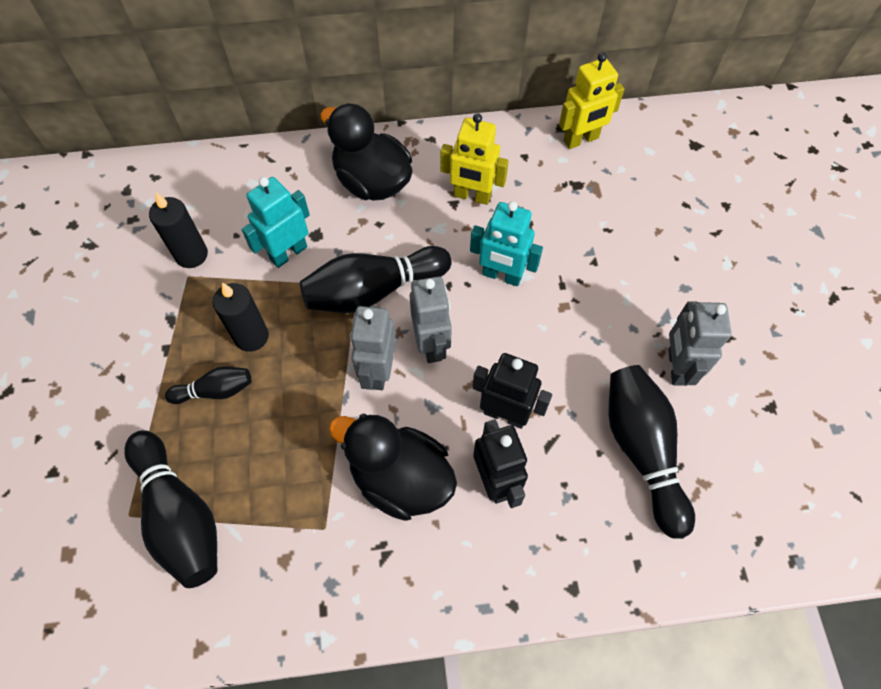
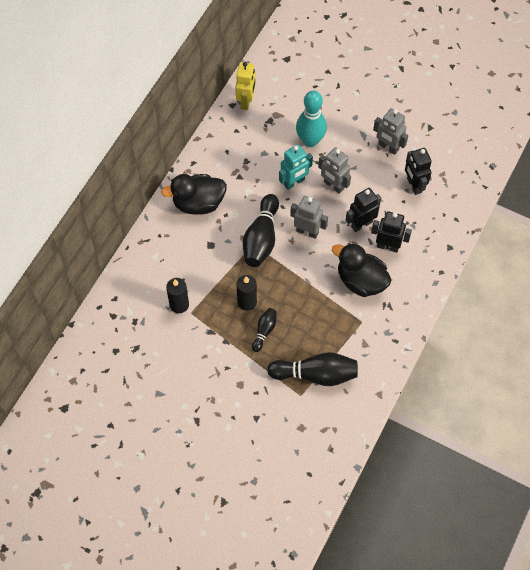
camera: 55 degrees left, 0 degrees up
turquoise robot [242,177,310,268] -> none
black duck [329,414,457,521] -> black duck turned 60 degrees clockwise [332,243,391,297]
grey robot [350,305,396,390] -> grey robot moved to [318,147,351,194]
yellow robot [441,113,509,205] -> none
black bowling pin [608,365,695,539] -> black robot [405,148,432,195]
none -> turquoise bowling pin [296,91,327,147]

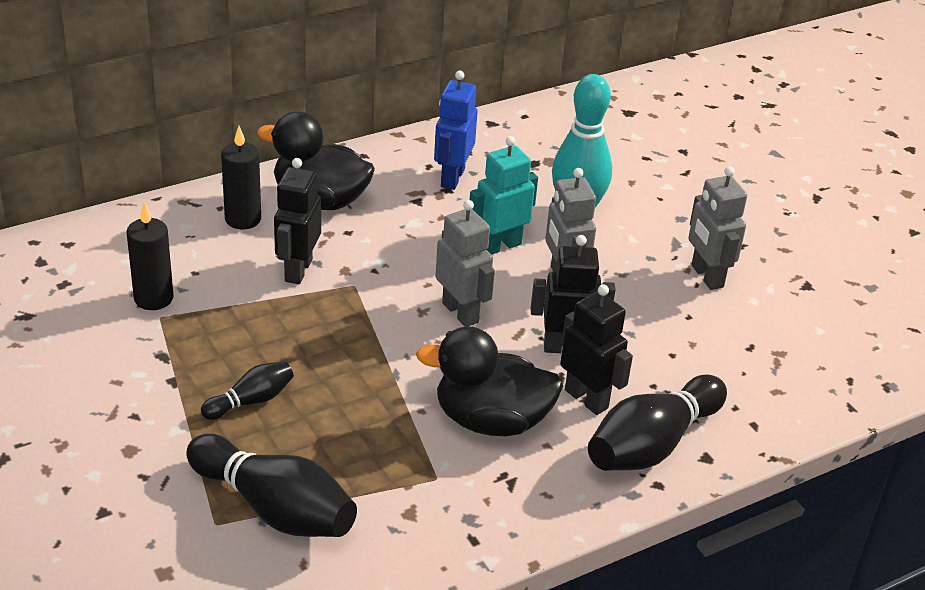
camera: 30 degrees right, 25 degrees down
yellow robot [235,62,256,110] -> none
black candle [236,275,257,311] -> black candle moved to [221,126,261,229]
black bowling pin [243,194,279,267] -> black bowling pin moved to [588,375,727,471]
turquoise robot [279,144,313,190] -> turquoise robot turned 150 degrees clockwise [470,136,538,255]
black duck [332,243,391,297] -> black duck turned 60 degrees counterclockwise [416,326,563,436]
black robot [405,148,432,195] -> black robot moved to [274,158,321,284]
none -> blue robot [434,70,478,190]

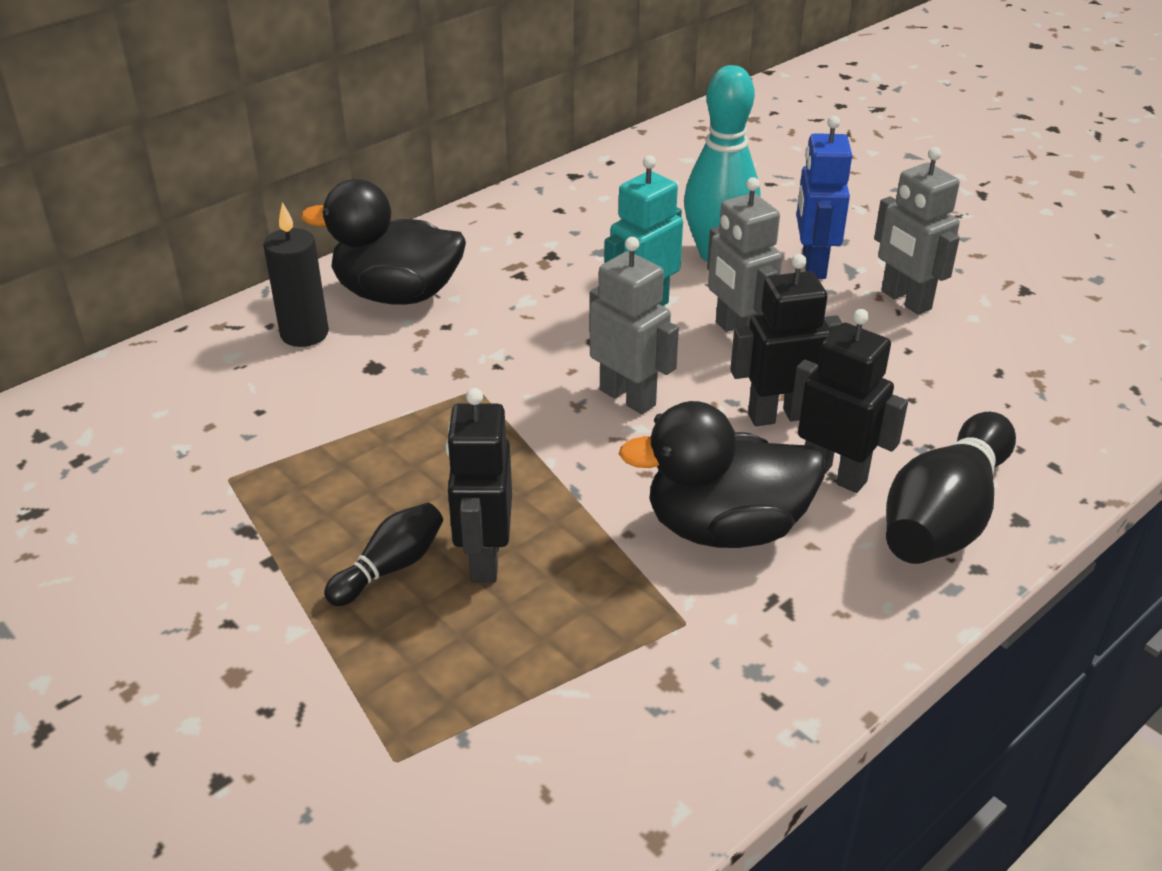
camera: 10 degrees left, 0 degrees up
black candle [127,202,173,310] -> none
black bowling pin [186,434,357,537] -> none
black robot [274,158,321,284] -> black robot moved to [446,388,512,583]
blue robot [434,70,478,190] -> blue robot moved to [796,116,852,279]

